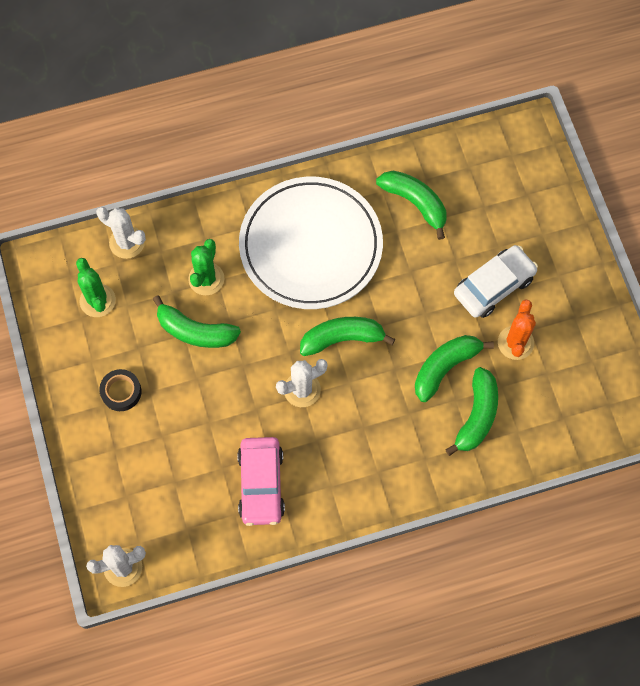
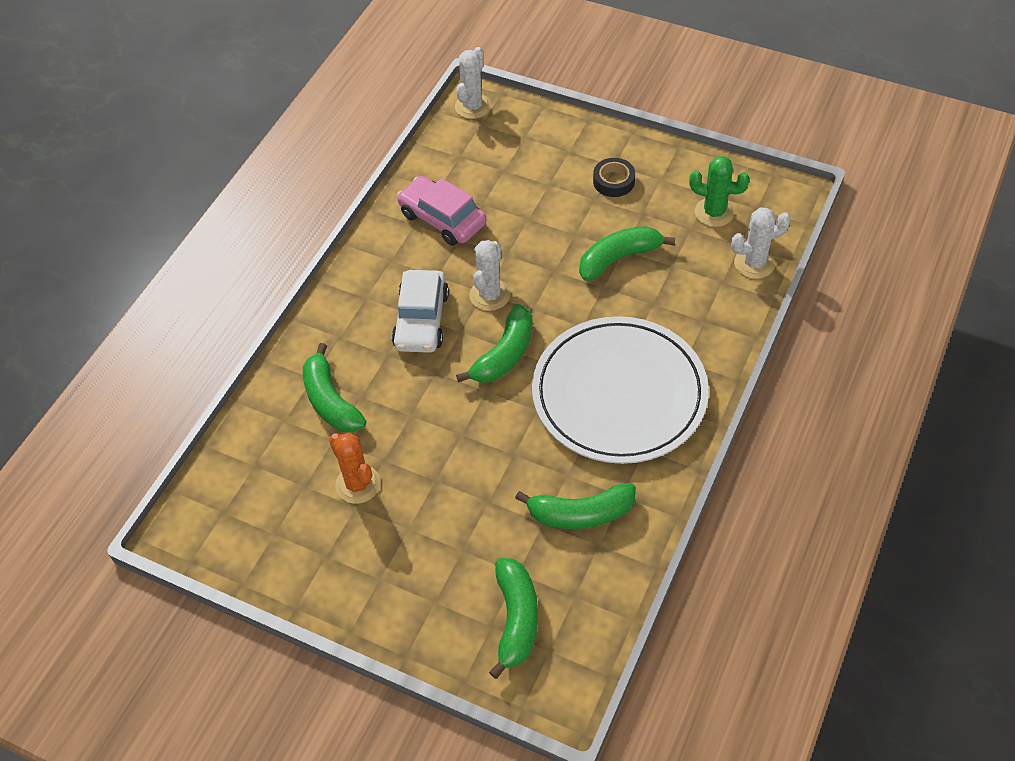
camera: 135 degrees right, 15 degrees down
green cactus [188,239,224,295] -> none
green banana [415,335,494,402] -> green banana moved to [489,558,538,679]
white car [454,245,538,318] -> white car moved to [392,270,449,353]

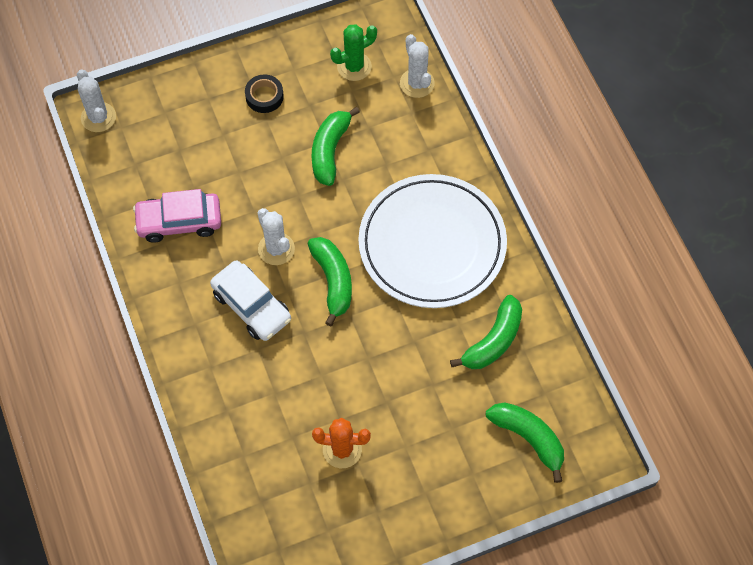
camera: 50 degrees left, 10 degrees up
green banana [303,343,366,432] -> none
white cactus [731,208,791,279] -> white cactus turned 45 degrees counterclockwise [400,34,435,98]

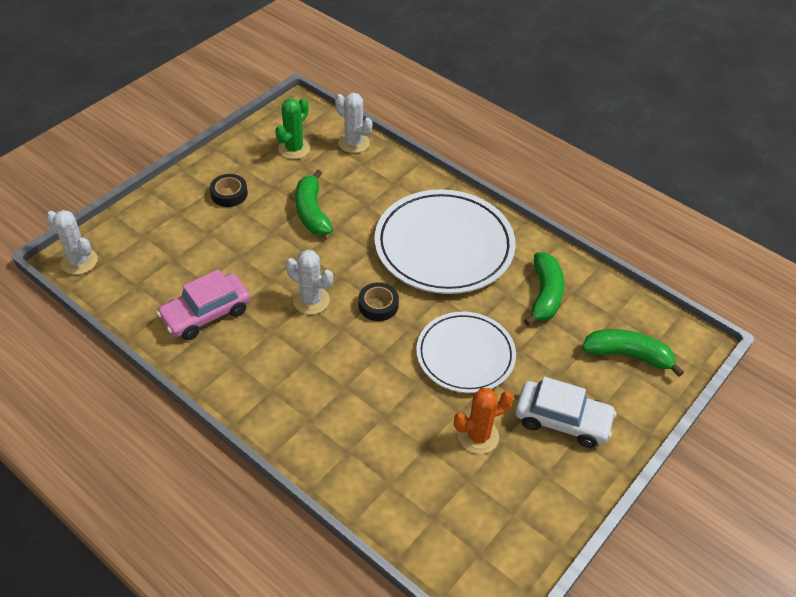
camera: 30 degrees left, 15 degrees down
white car [210,260,291,341] -> white car moved to [515,377,616,448]
green banana [308,237,352,327] -> black tape [358,282,399,321]
none -> white plate [416,312,516,393]

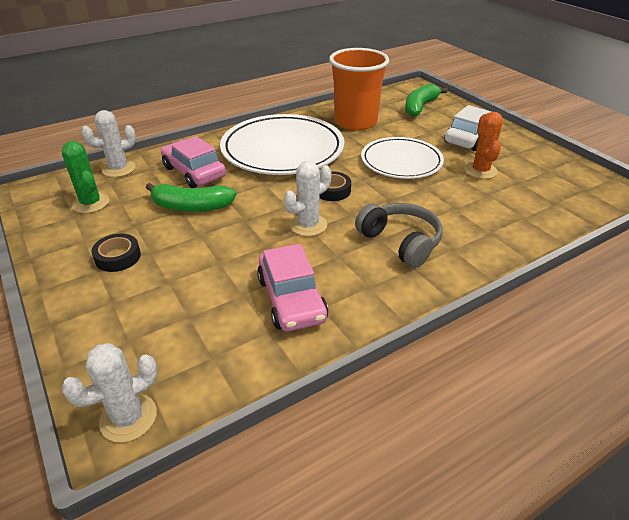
camera: 70 degrees left, 10 degrees down
green banana [524,252,564,326] -> orange cup [329,48,389,130]
none -> pink car [161,136,226,188]
none -> grey headphones [355,203,443,268]

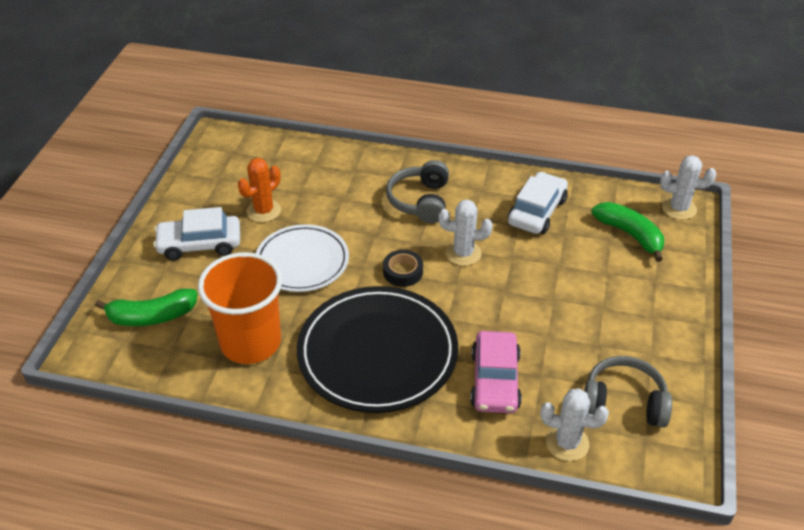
camera: 135 degrees left, 5 degrees up
green cactus [62,141,109,213] -> grey headphones [584,356,672,427]
black tape [91,233,141,272] -> none
green banana [146,183,236,212] -> green banana moved to [591,202,664,262]
white plate [220,114,344,175] -> black plate [297,286,458,413]
pink car [257,244,328,331] -> white car [508,172,568,234]

